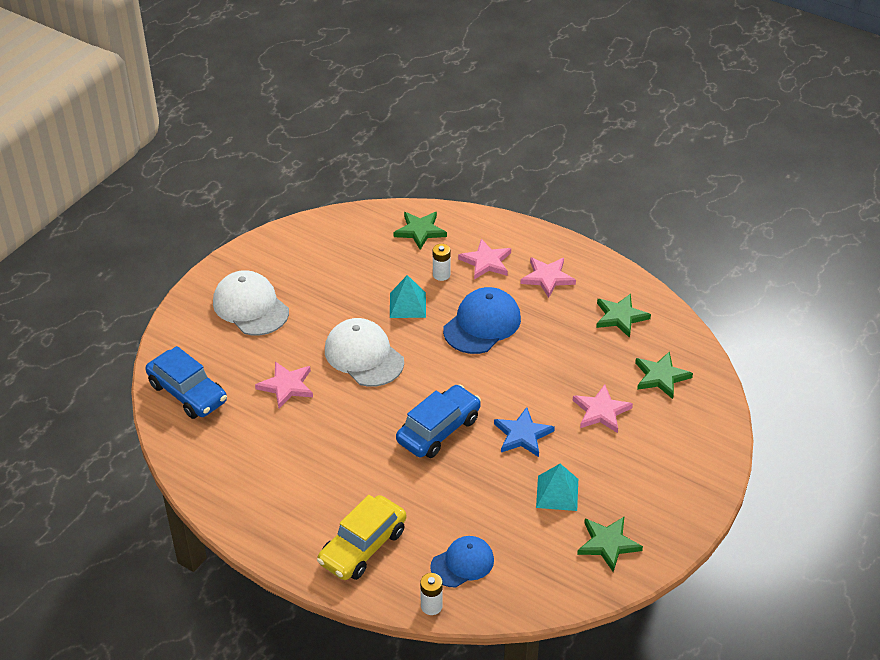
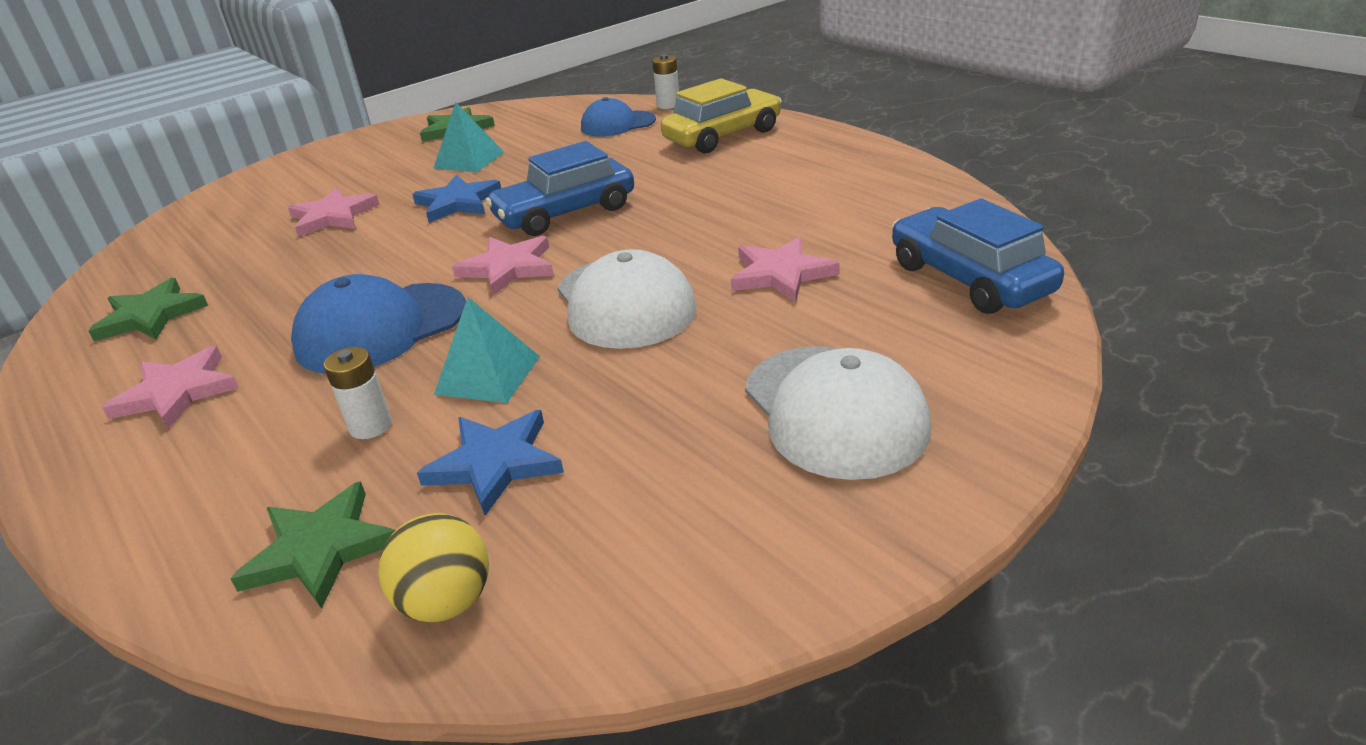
camera: 160 degrees left, 10 degrees down
pink star [458,239,511,280] -> pink star moved to [452,236,554,295]
green star [635,351,693,399] -> none
none -> yellow ball [378,513,489,622]
none -> blue star [417,410,564,516]

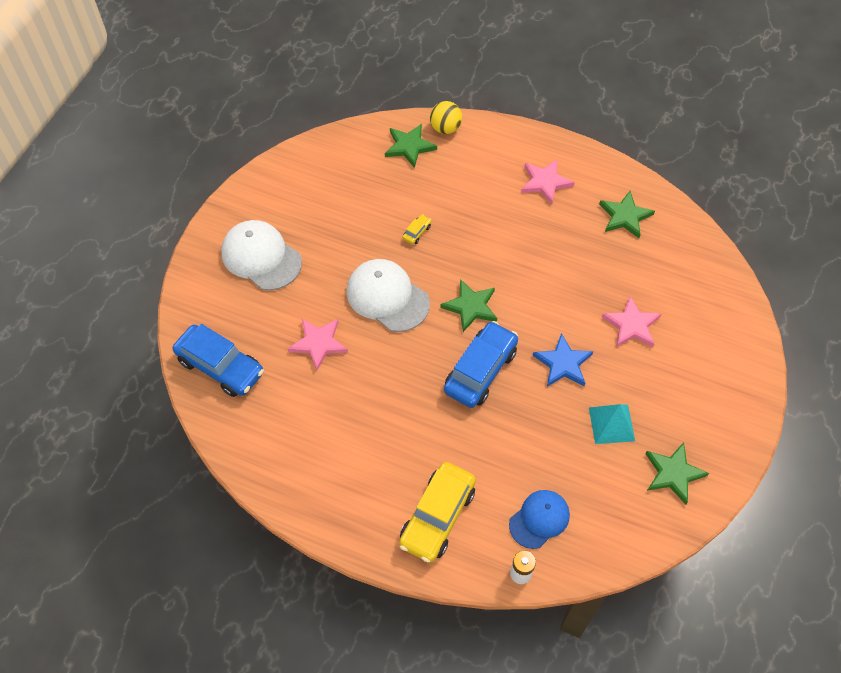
camera: 150 degrees right, 25 degrees up
blue cap [291,274,466,374] -> none
white battery [324,347,392,439] -> none
yellow ball [378,513,489,622] -> yellow ball moved to [430,101,462,134]
blue star [417,410,564,516] -> none
turquoise pyramid [434,297,540,403] -> yellow car [403,214,431,245]
pink star [452,236,554,295] -> green star [440,279,497,332]

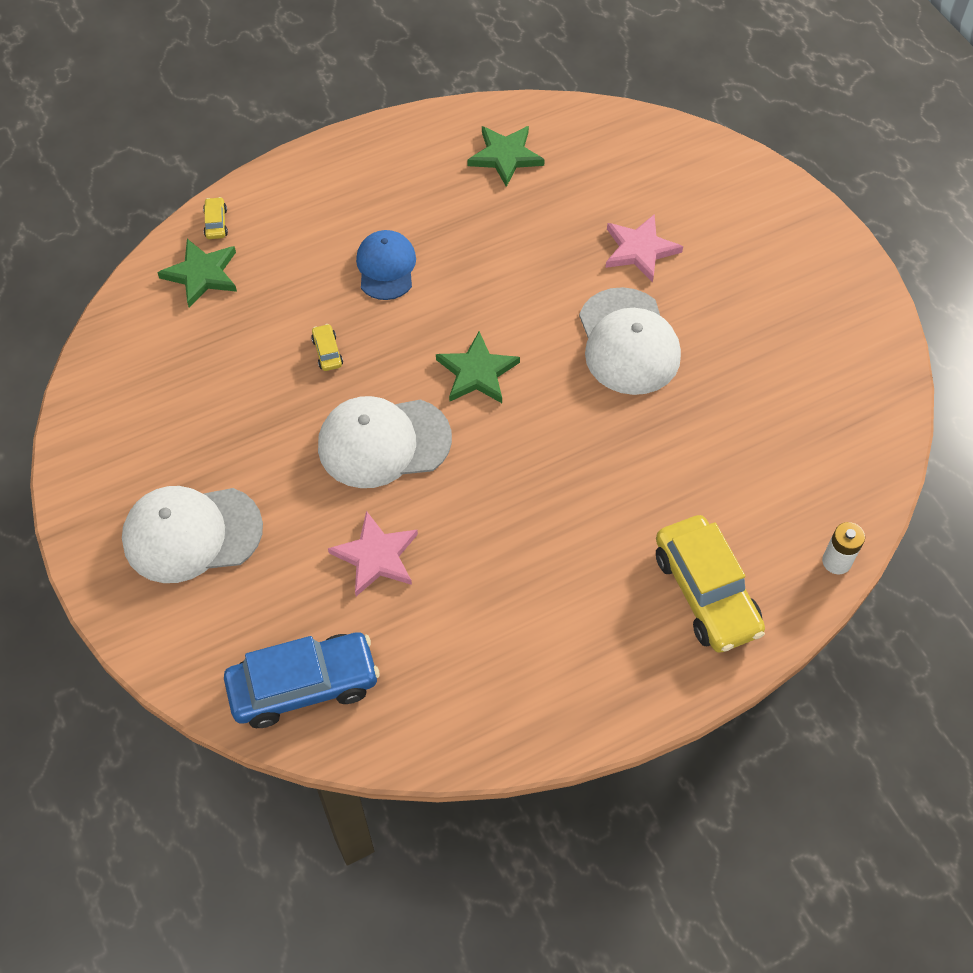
camera: 50 degrees left, 0 degrees up
yellow ball [430,101,462,134] -> yellow car [203,197,228,239]
blue car [444,321,518,408] -> none
blue cap [509,490,570,549] -> blue cap moved to [356,230,416,300]
pink star [521,160,575,205] -> none
blue star [533,333,593,387] -> white cap [579,287,681,395]
turquoise pyramid [589,404,635,444] -> none
green star [645,442,709,505] -> none

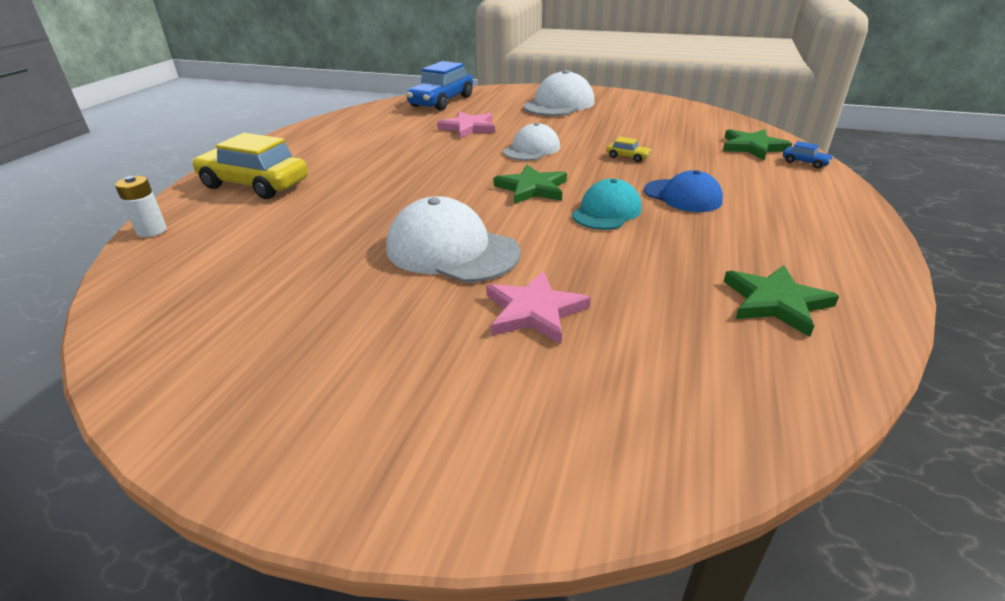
camera: 135 degrees right, 25 degrees down
yellow car [203,197,228,239] -> blue car [783,141,833,169]
white cap [318,396,452,488] -> white cap [503,123,560,161], size x0.65
none -> turquoise cap [572,179,642,230]

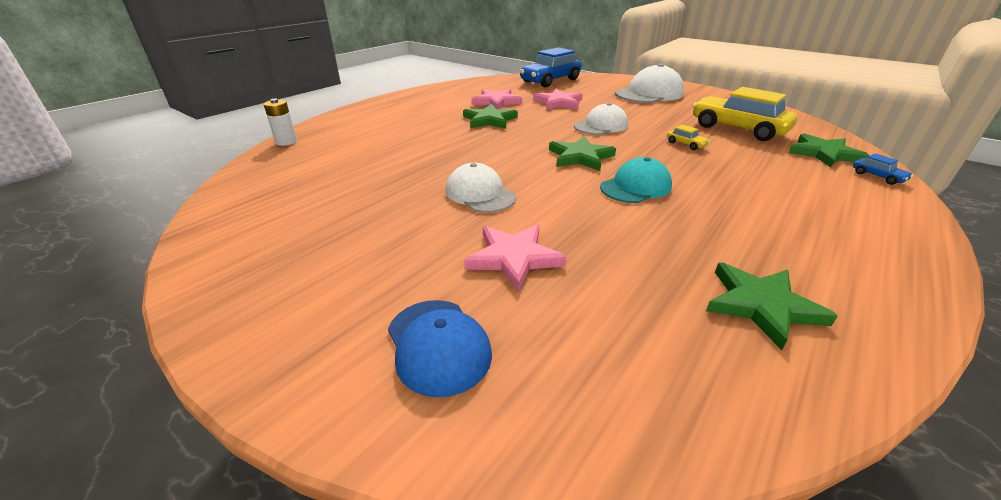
camera: 20 degrees right, 0 degrees up
yellow car [192,133,308,199] -> yellow car moved to [693,87,797,141]
white cap [386,196,521,283] -> white cap [445,163,516,213], size x0.65
blue cap [644,170,723,212] -> blue cap moved to [388,300,492,397]
none -> green star [463,104,518,129]
none -> pink star [471,89,522,109]

